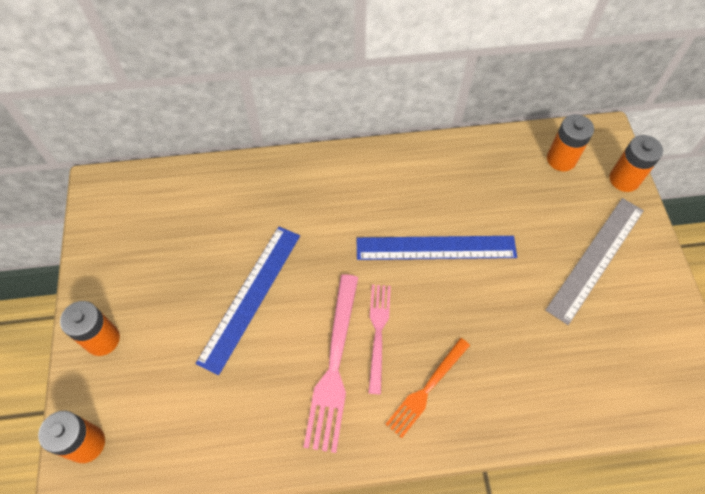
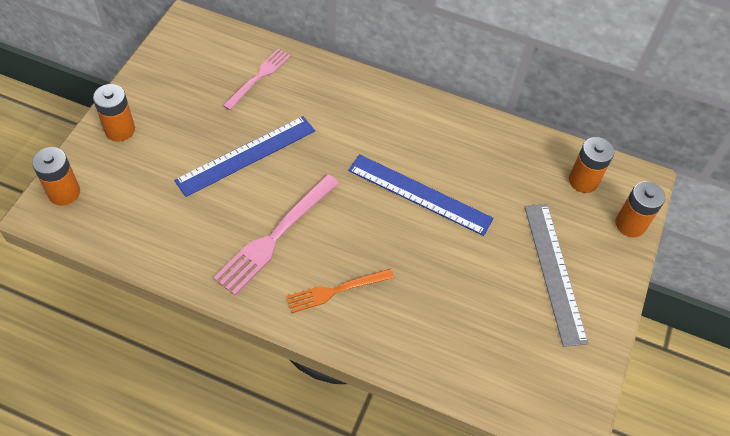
camera: 25 degrees right, 5 degrees down
pink fork [368,285,391,394] -> pink fork moved to [223,48,291,110]
grey ruler [546,198,644,325] -> grey ruler turned 75 degrees counterclockwise [524,204,588,347]

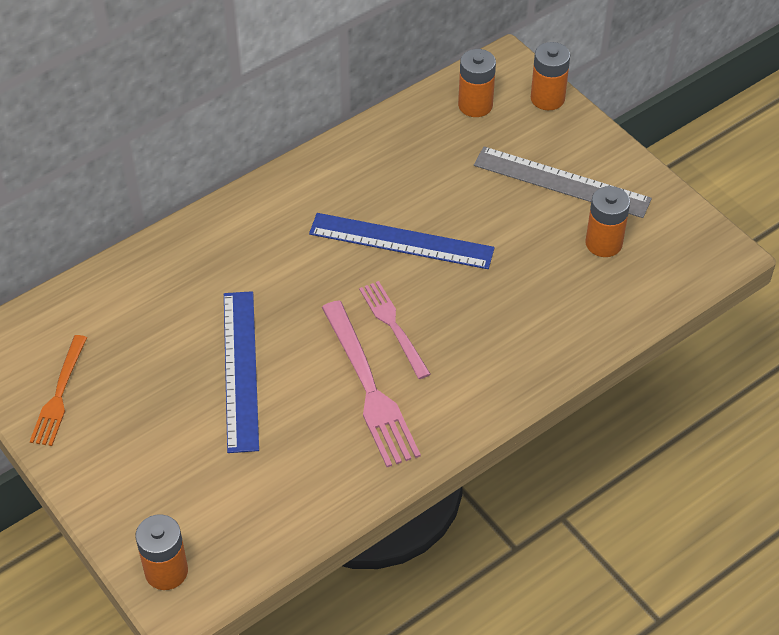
camera: 55 degrees left, 5 degrees down
orange battery [93,84,135,141] -> orange battery moved to [585,186,630,257]
pink fork [223,48,291,110] -> pink fork moved to [359,281,431,379]
orange fork [286,269,394,313] -> orange fork moved to [30,335,87,446]
blue ruler [348,154,494,236] -> blue ruler turned 45 degrees clockwise [309,213,495,269]

